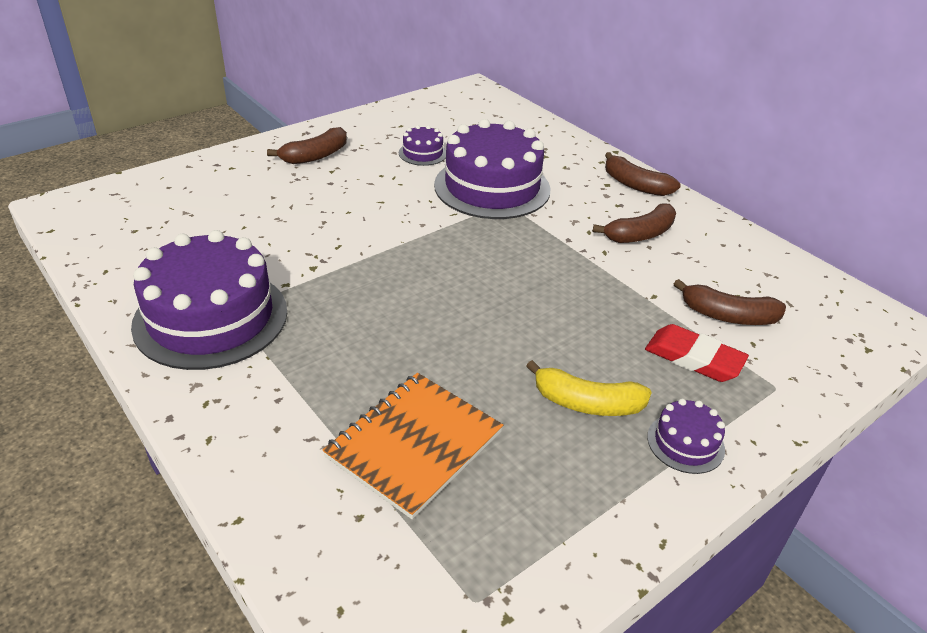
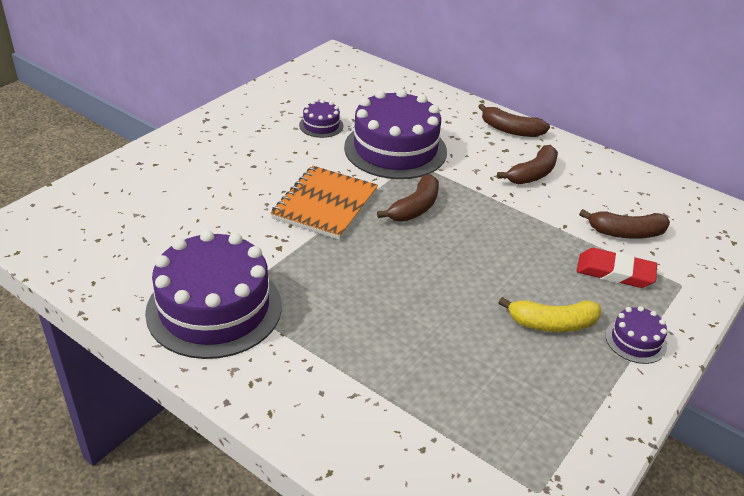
camera: 15 degrees left, 0 degrees up
brown banana [267,127,347,164] -> brown banana moved to [377,174,439,222]
orange notebook [322,373,503,519] -> orange notebook moved to [270,166,378,240]

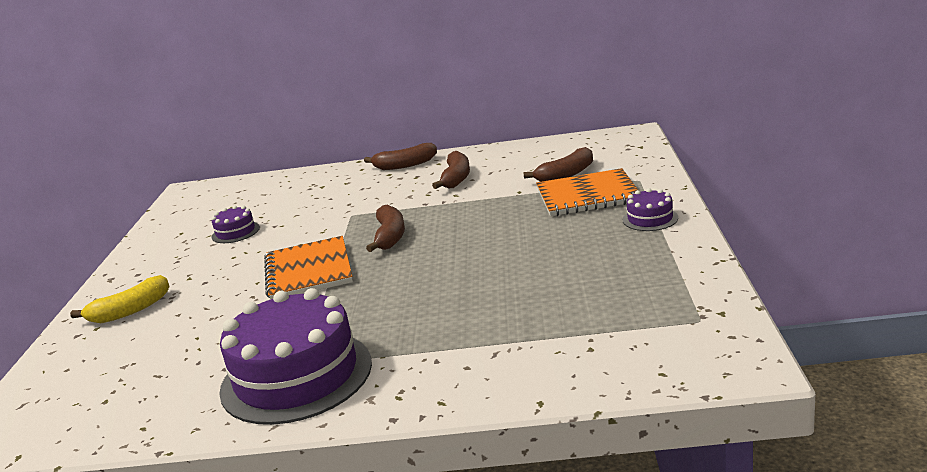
camera: 30 degrees left, 15 degrees down
purple cake [344,89,447,179] -> none
yellow banana [498,297,602,332] -> yellow banana moved to [70,275,170,323]
red eraser [577,248,657,288] -> orange notebook [536,168,638,216]

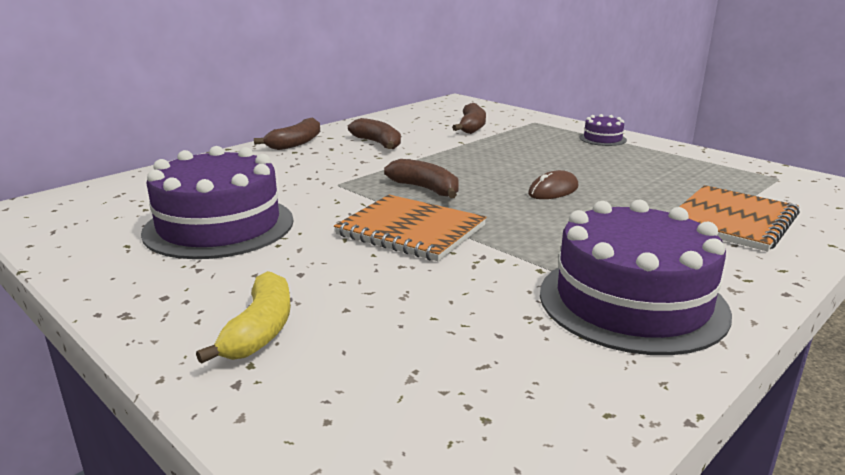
camera: 50 degrees left, 0 degrees up
purple cake [211,206,260,243] -> purple cake [141,146,293,259], size x2.25
orange notebook [536,168,638,216] -> orange notebook moved to [679,185,800,251]
none -> brown mouse [528,170,579,199]

